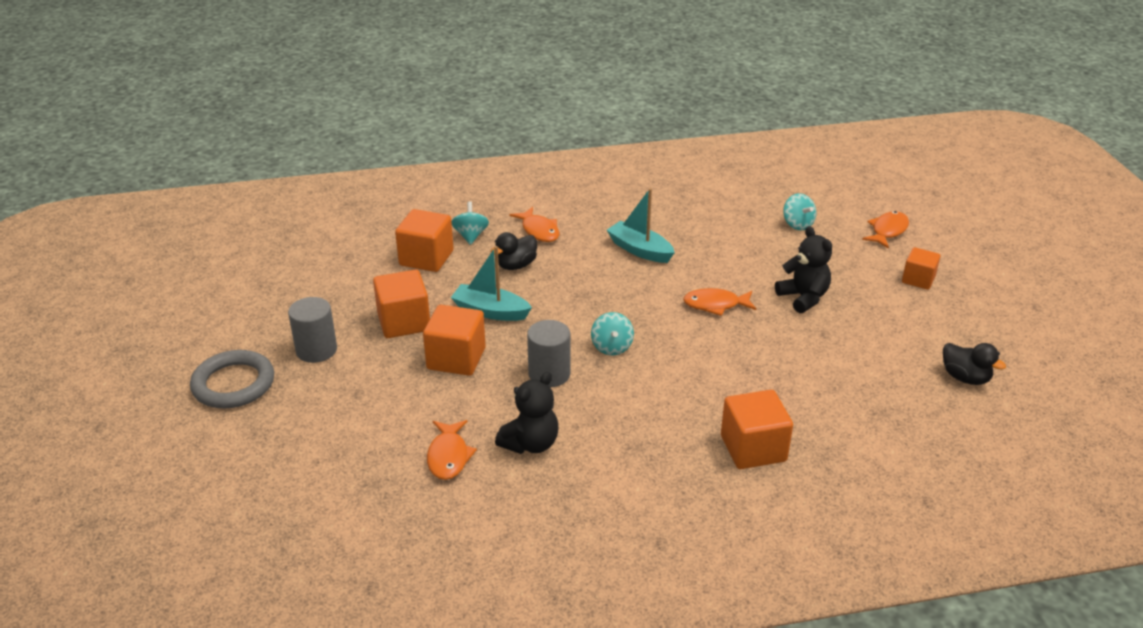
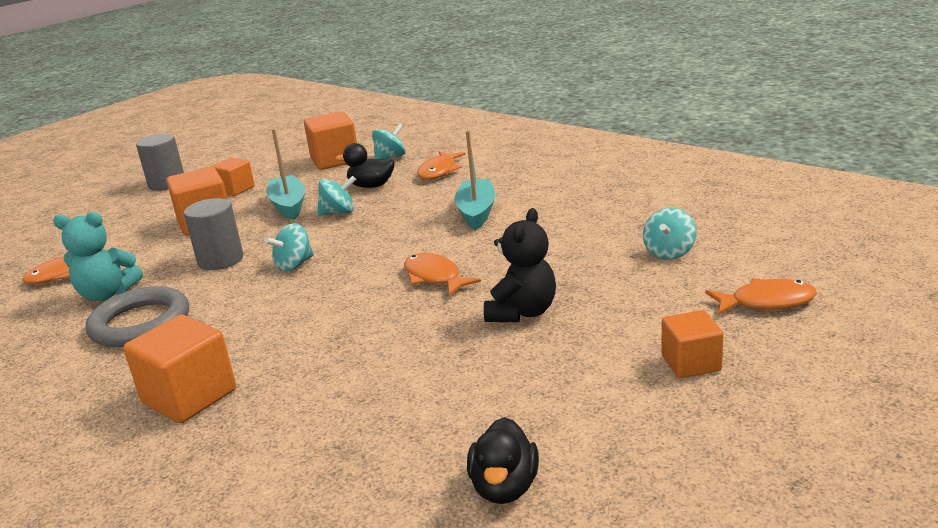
camera: 55 degrees right, 10 degrees down
grey ring [190,350,274,408] -> grey ring moved to [86,286,189,347]
orange cube [373,270,430,338] -> orange cube [211,157,255,196], size x0.63
black teddy bear [495,372,558,454] -> turquoise teddy bear [53,212,143,301]
none -> turquoise spinning top [317,176,356,216]

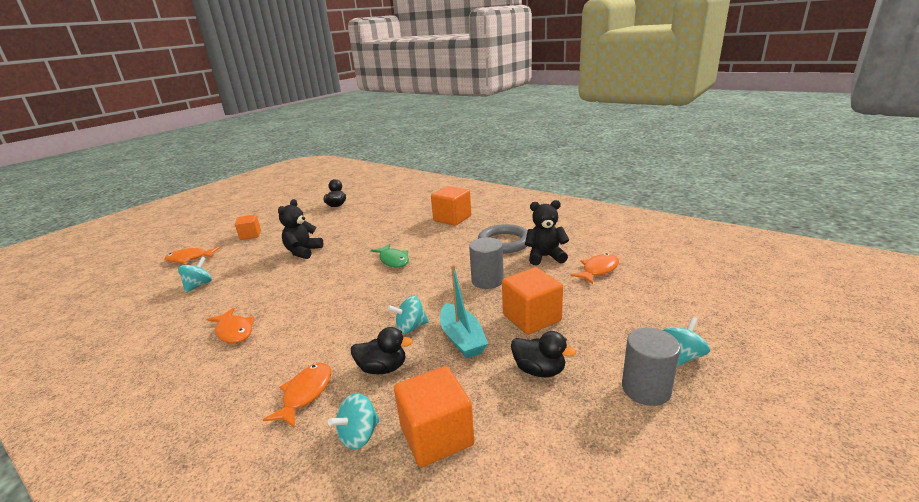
camera: 175 degrees right, 0 degrees up
turquoise teddy bear [53,212,143,301] -> black teddy bear [525,200,569,265]
orange cube [211,157,255,196] -> black duck [511,331,576,377]
turquoise spinning top [265,223,314,272] -> turquoise spinning top moved to [663,317,710,367]
orange fish [404,253,481,296] -> orange fish moved to [207,308,254,343]
turquoise boat [454,130,496,230] -> none
none -> green fish [371,244,409,268]

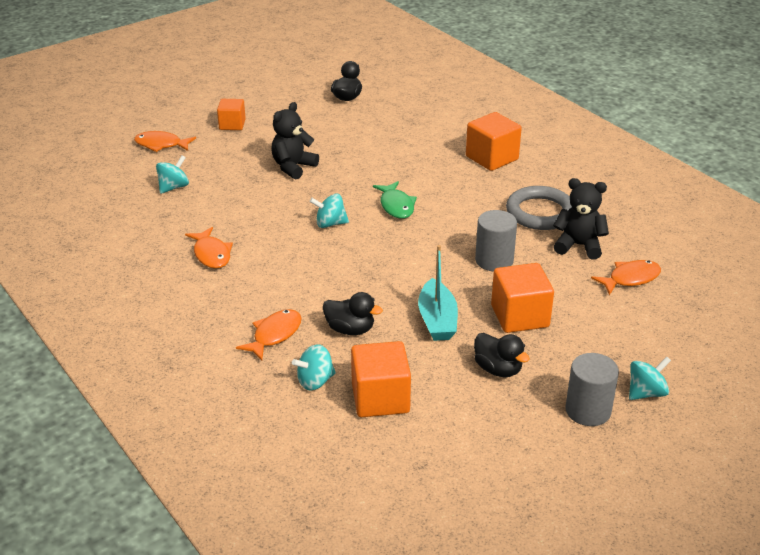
camera: 15 degrees right, 10 degrees up
turquoise spinning top [387,296,429,334] -> turquoise spinning top moved to [310,194,349,228]

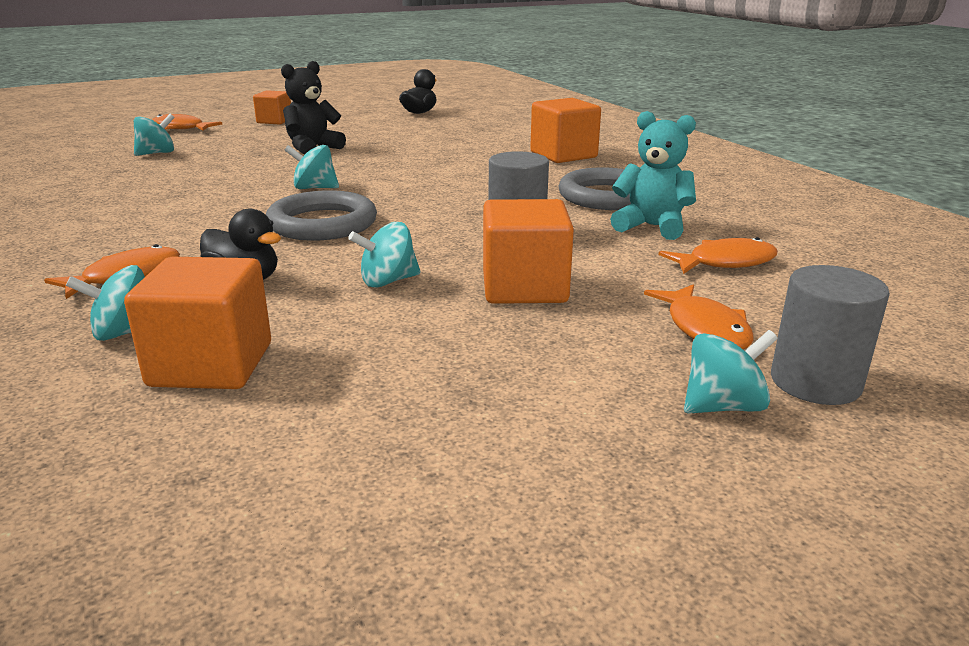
camera: 10 degrees right, 10 degrees down
orange fish [185,227,233,268] -> orange fish moved to [644,284,754,349]
green fish [373,181,417,219] -> none
turquoise boat [418,245,458,341] -> turquoise spinning top [348,222,421,288]
black duck [474,333,530,377] -> none
black teddy bear [553,178,609,259] -> turquoise teddy bear [610,111,696,240]
grey cylinder [565,353,619,426] -> grey cylinder moved to [771,265,890,405]
none -> grey ring [266,190,377,241]

